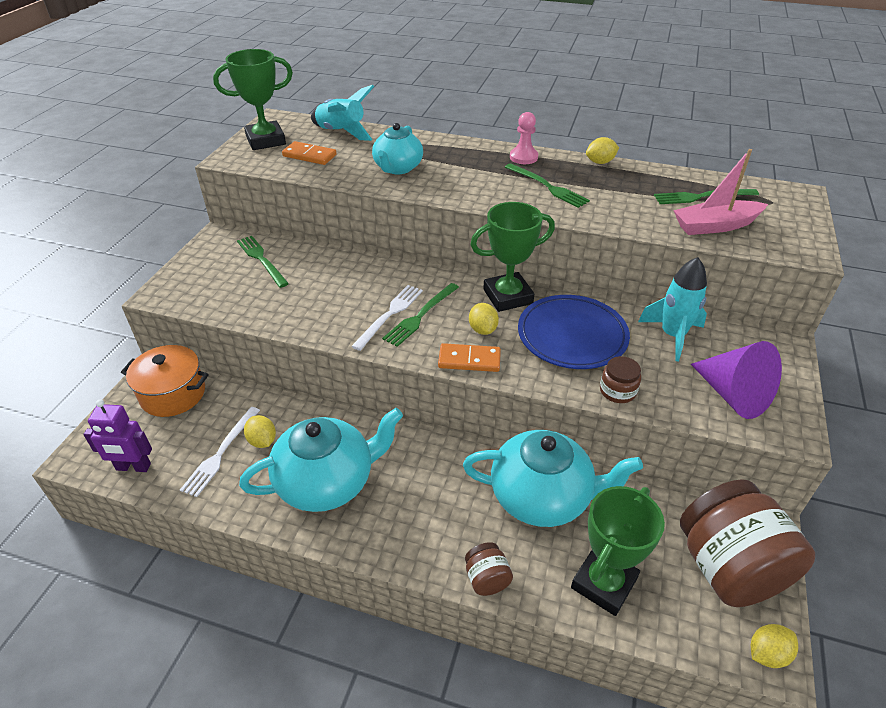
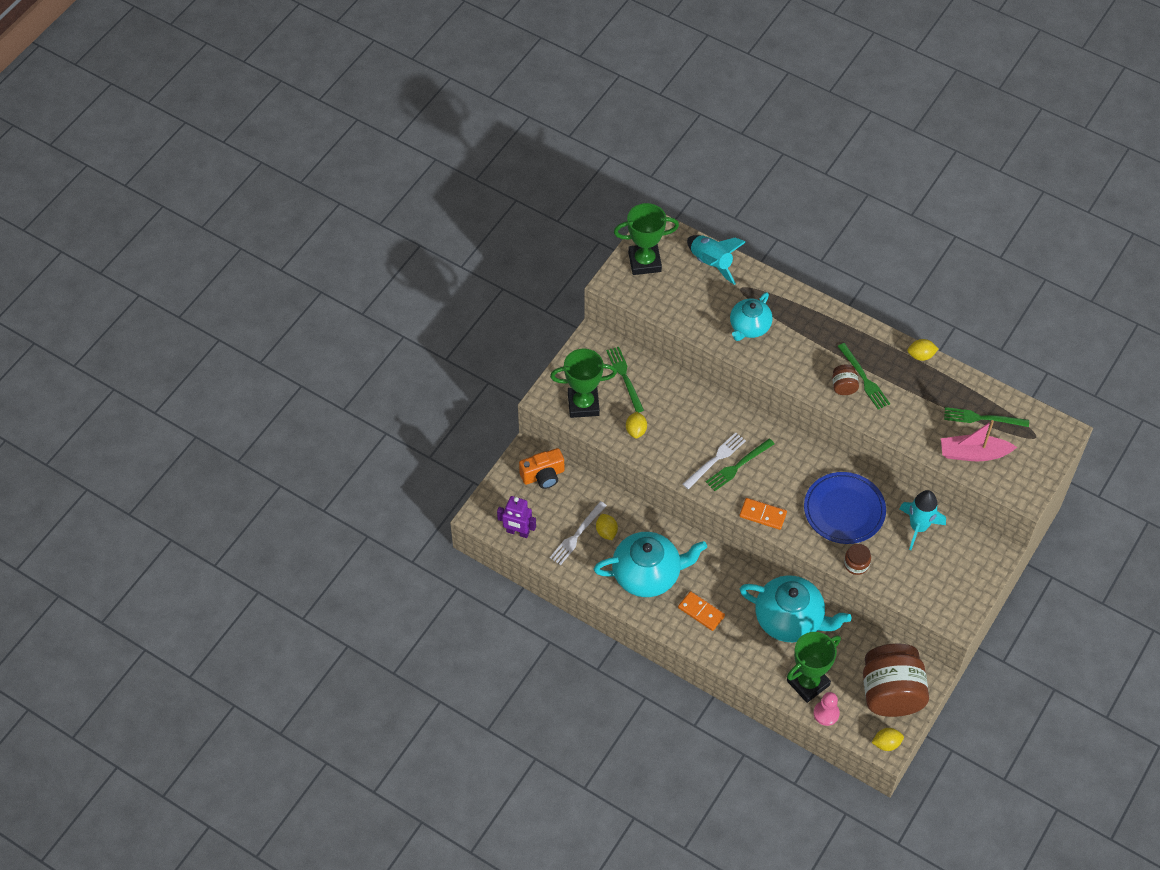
camera: 15 degrees right, 15 degrees up
orange pot [121,345,209,417] -> orange camera [519,448,564,489]
orange domino [282,141,337,165] -> orange domino moved to [678,591,725,631]
brown jar [465,542,513,596] -> brown jar moved to [832,364,859,395]
yellow lemon [469,303,499,335] -> yellow lemon moved to [626,412,647,439]
green trophy [470,202,555,312] -> green trophy moved to [550,349,617,418]
pink pawn [510,112,538,164] -> pink pawn moved to [814,692,840,726]
purple cone [691,341,782,419] -> none

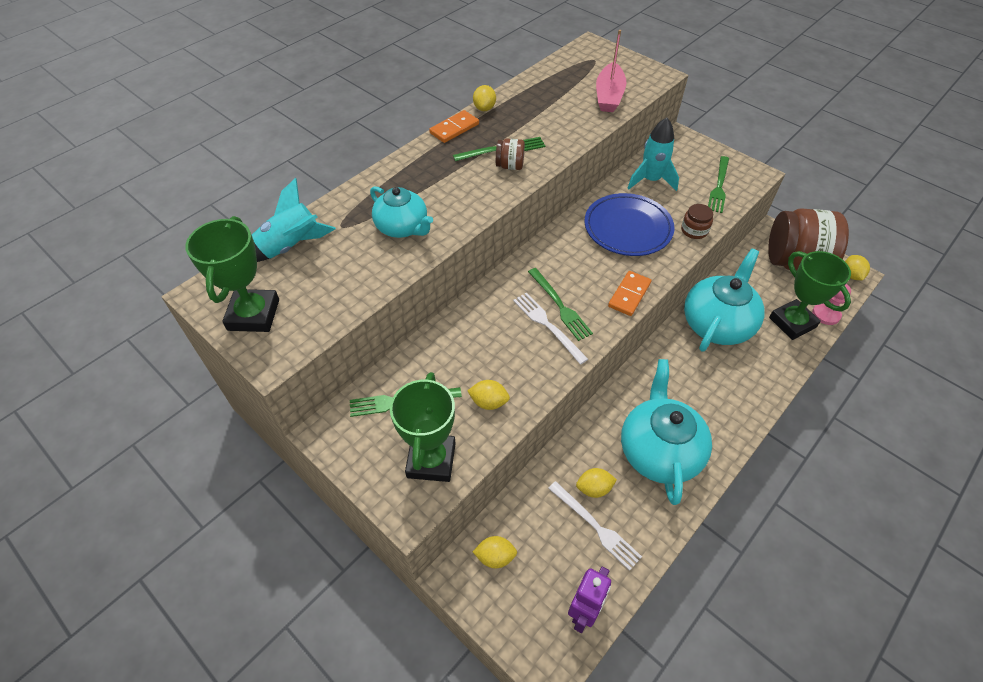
camera: 80 degrees left, 5 degrees down
orange camera [519,448,564,489] -> yellow lemon [473,536,517,568]
orange domino [678,591,725,631] -> orange domino moved to [429,110,479,143]
green fork [944,407,1029,427] -> green fork moved to [708,156,729,213]

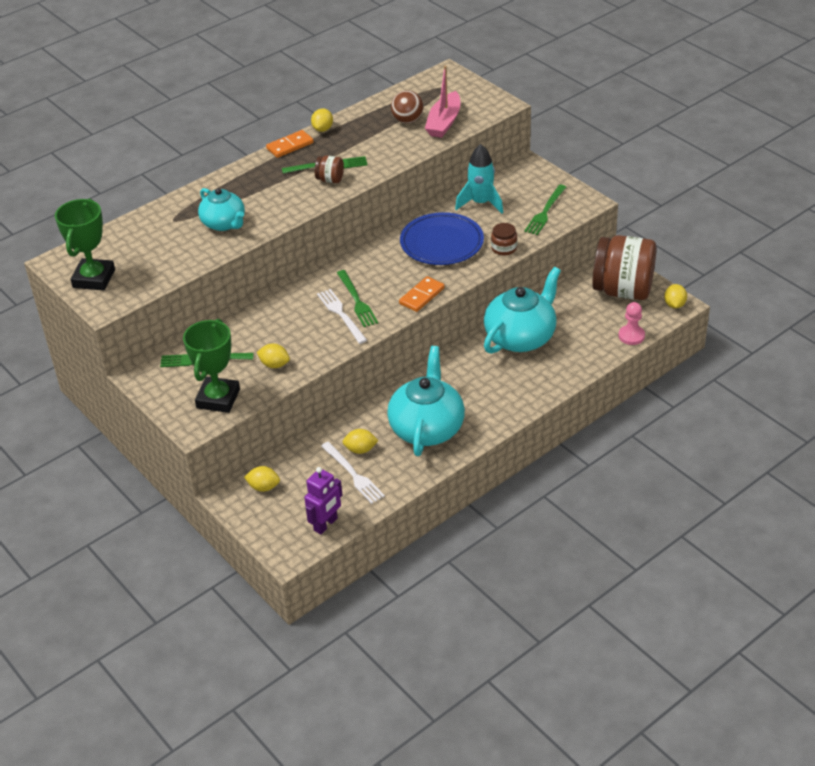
camera: 10 degrees right, 10 degrees down
turquoise rocket [252,178,336,262] -> none
green trophy [769,251,851,340] -> none
none -> brown ball [391,90,423,124]

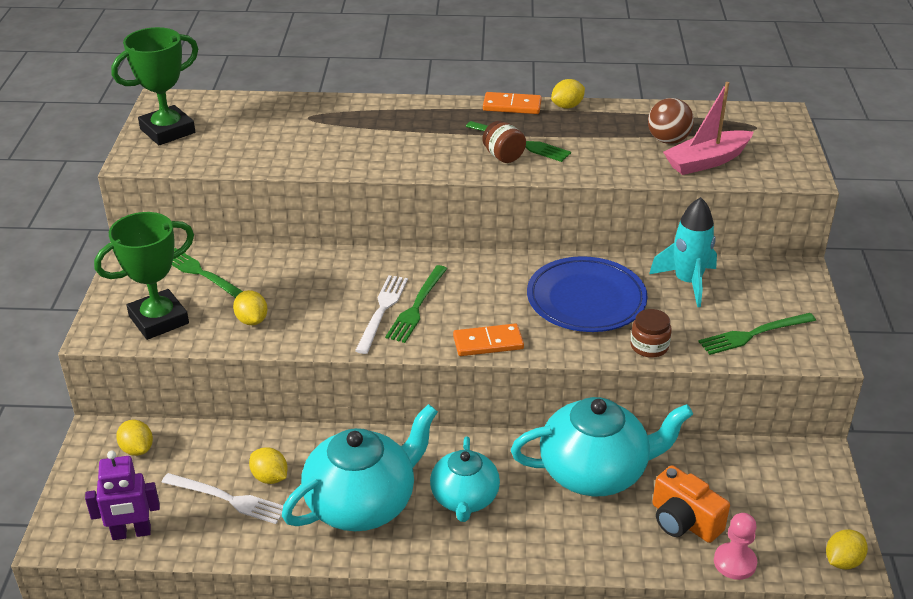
camera: 40 degrees right, 5 degrees down
turquoise teapot [198,188,245,231] -> turquoise teapot moved to [430,436,500,522]
white fork [321,442,385,504] -> white fork turned 75 degrees counterclockwise [161,473,283,524]
brown jar [592,235,656,300] -> none
none -> orange camera [652,465,730,543]

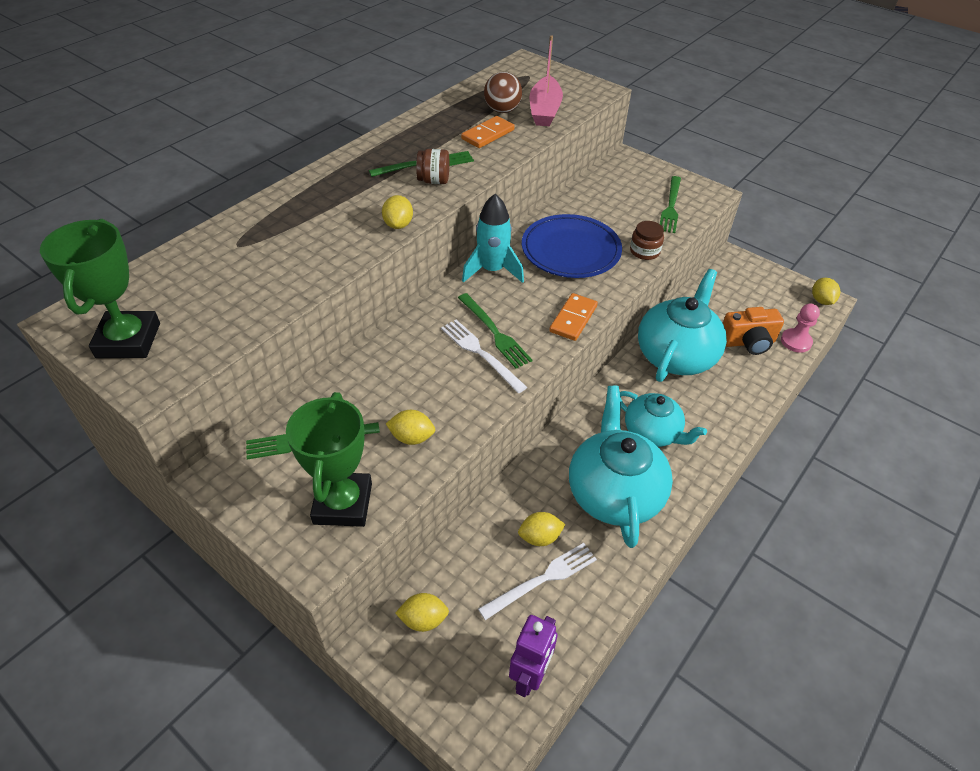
camera: 55 degrees left, 10 degrees up
orange domino [483,92,542,114] -> orange domino moved to [461,116,515,148]
yellow lemon [551,79,585,108] -> yellow lemon moved to [382,195,413,229]
turquoise rocket [649,197,717,307] -> turquoise rocket moved to [462,194,524,283]

